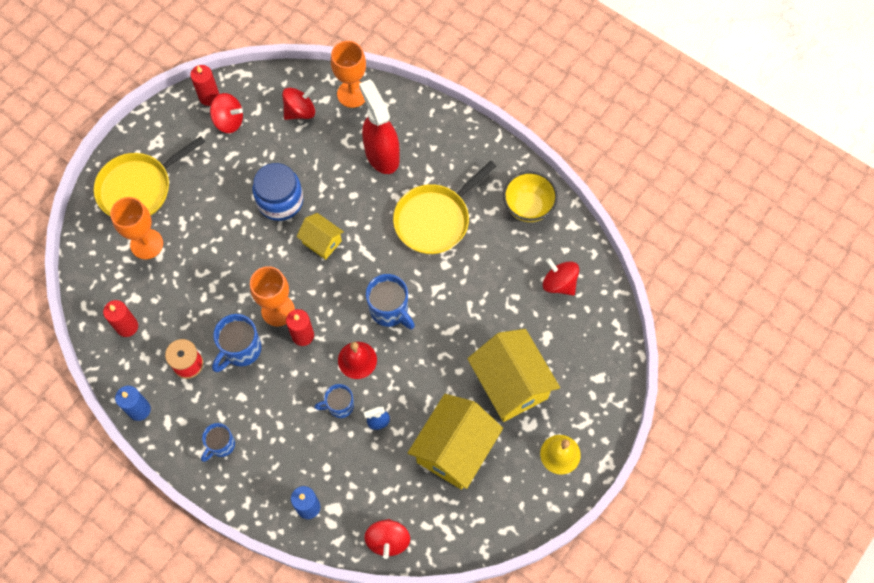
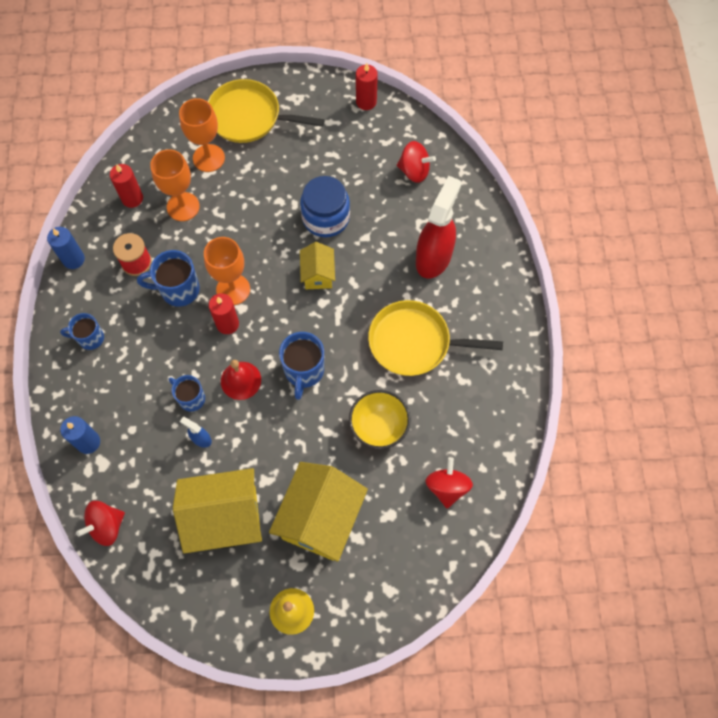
camera: 50 degrees right, 0 degrees up
red spinning top [210,93,243,133] -> none
orange goblet [331,41,366,108] -> orange goblet moved to [150,149,200,221]
yellow bowl [503,171,558,222] -> yellow bowl moved to [349,390,411,449]

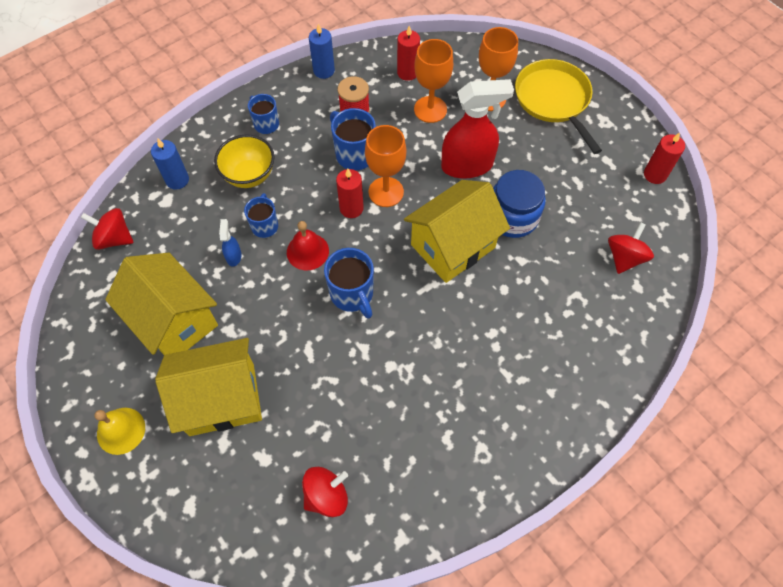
camera: 55 degrees right, 5 degrees down
blue mug [279,332,324,400] -> blue mug turned 90 degrees counterclockwise [324,248,374,319]
yellow house [300,242,335,289] -> yellow house [404,180,510,283], size x1.91
yellow bowl [349,390,411,449] -> yellow bowl moved to [214,134,274,188]
yellow pan [368,300,503,376] -> none
red spinning top [397,141,436,183] -> red spinning top turned 135 degrees counterclockwise [608,222,654,274]
red spray bottle [416,176,461,279] -> red spray bottle moved to [441,79,514,179]

